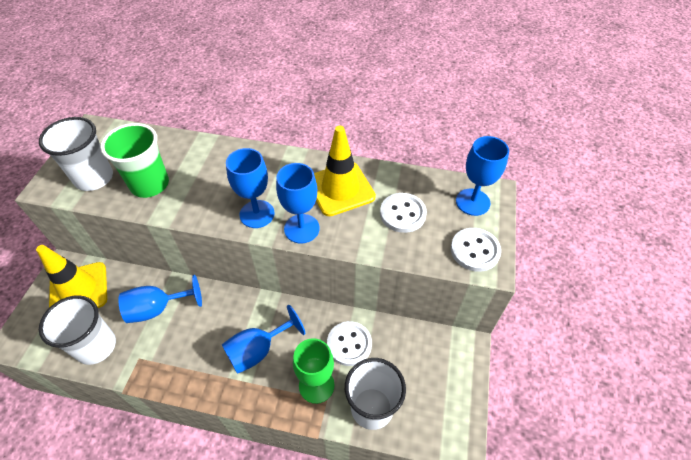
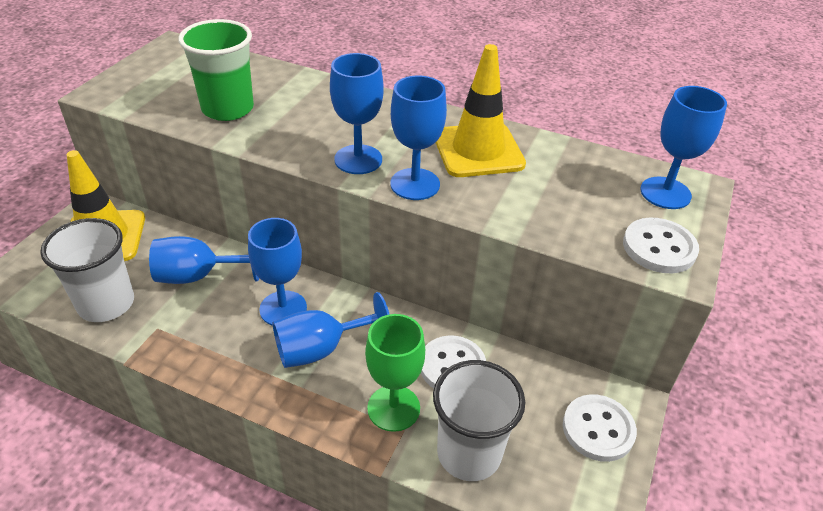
camera: 10 degrees right, 10 degrees down
white cup [39,117,113,191] -> none
white button [380,193,427,233] -> white button moved to [563,394,637,462]
none -> blue goblet [248,218,307,326]

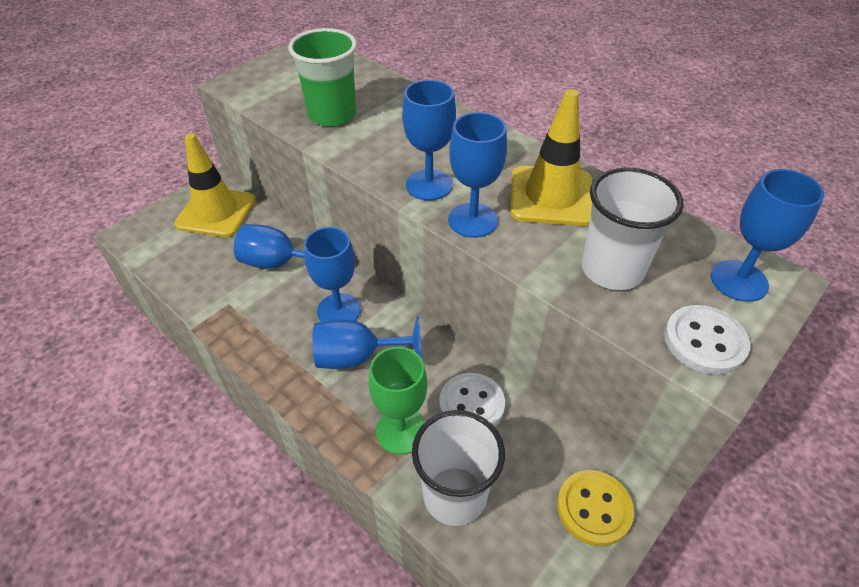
camera: 20 degrees right, 5 degrees up
white cup [40,218,134,322] -> white cup moved to [581,168,683,290]
white button [563,394,637,462] -> yellow button [557,470,634,546]

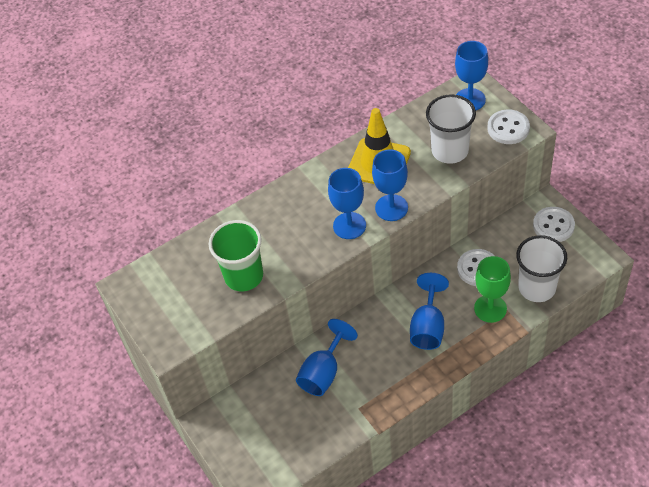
camera: 70 degrees left, 5 degrees up
yellow traffic cone [174,133,256,237] -> none
blue goblet [304,227,361,322] -> none
yellow button [557,470,634,546] -> white button [533,207,575,242]

